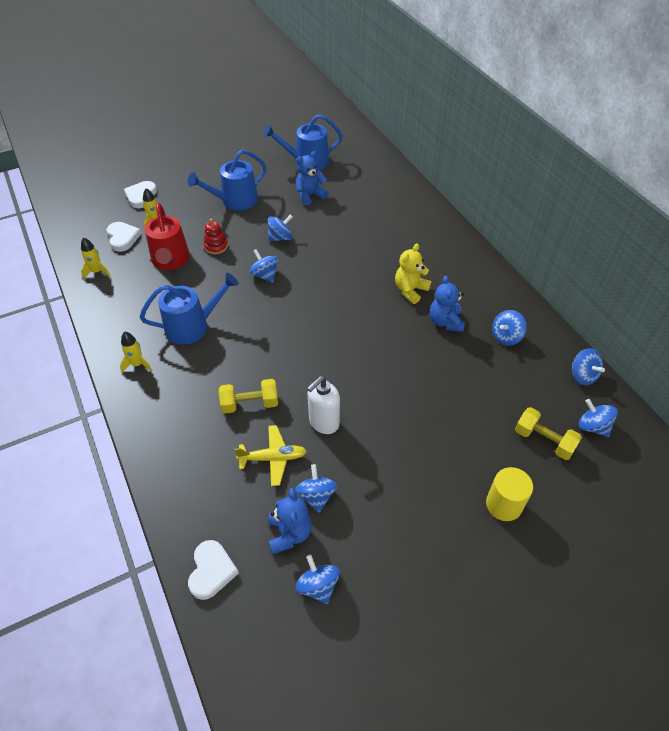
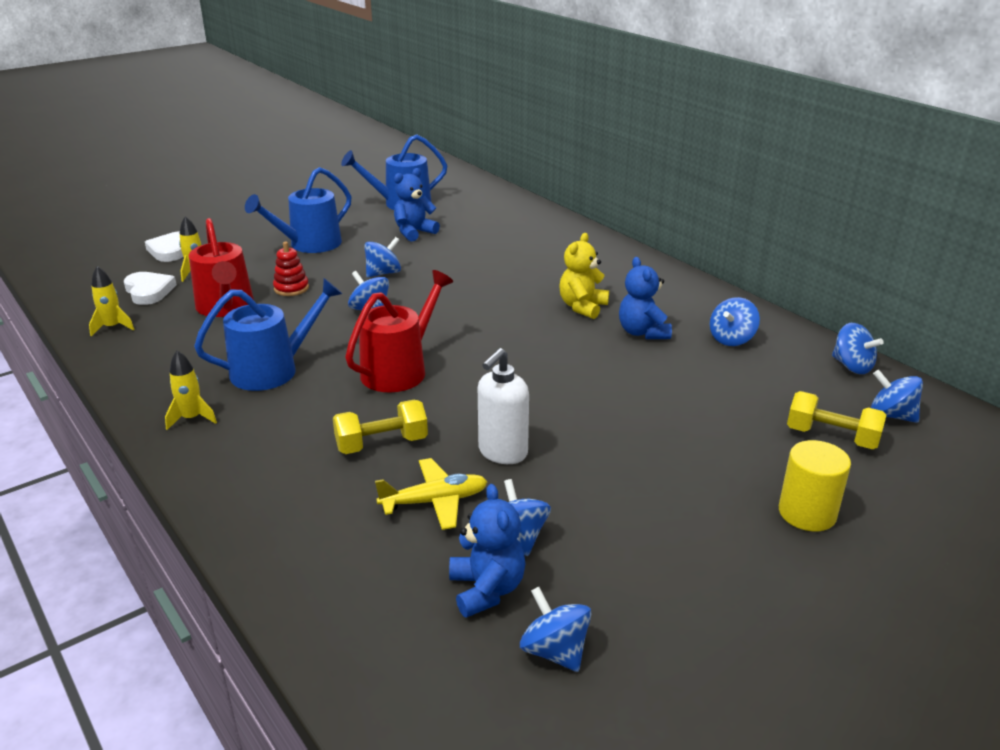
camera: 10 degrees left, 20 degrees down
white heart [188,540,239,600] -> none
none -> red watering can [345,270,453,392]

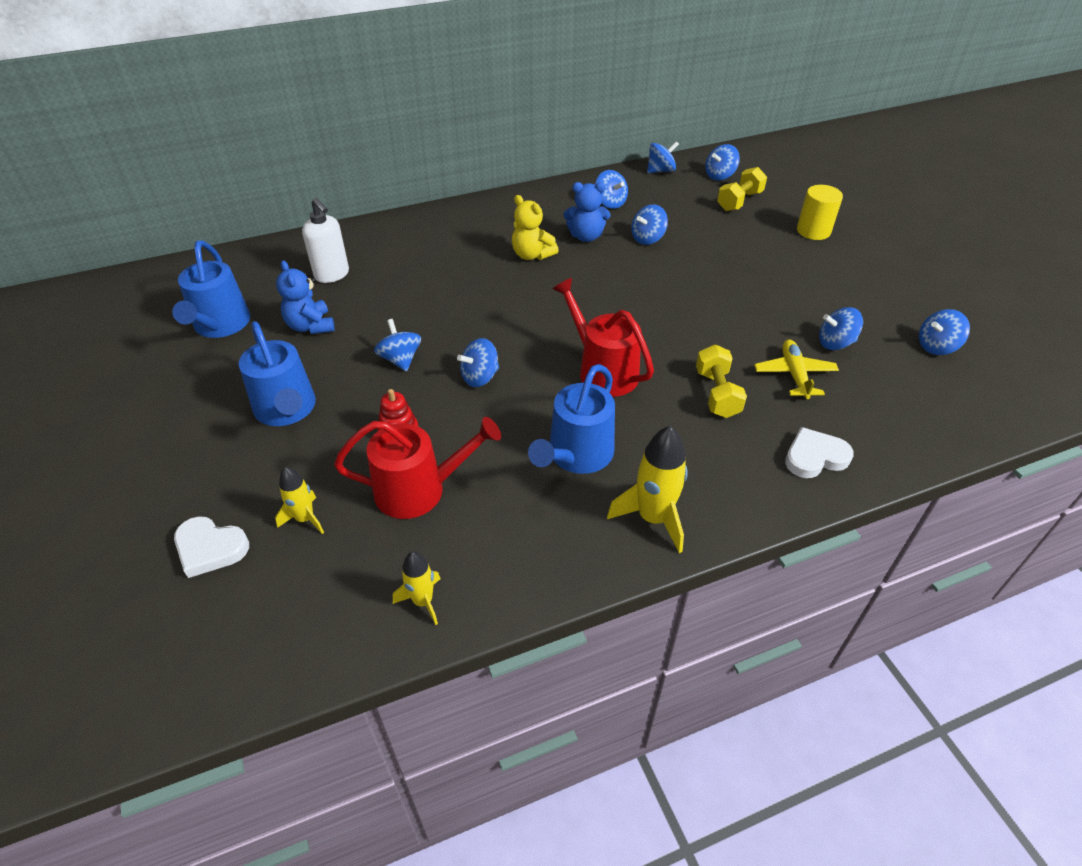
camera: 75 degrees left, 15 degrees up
white heart [124,272,177,305] -> white heart moved to [785,427,854,478]
yellow rocket [165,350,217,430] -> yellow rocket [607,426,688,553], size x1.68
blue watering can [194,278,342,391] -> blue watering can turned 135 degrees counterclockwise [528,364,615,474]
blue teddy bear [449,484,526,618] -> none
white soap dispenser [478,348,529,464] -> white soap dispenser moved to [302,198,349,283]
none -> blue spinning top [631,204,668,245]

